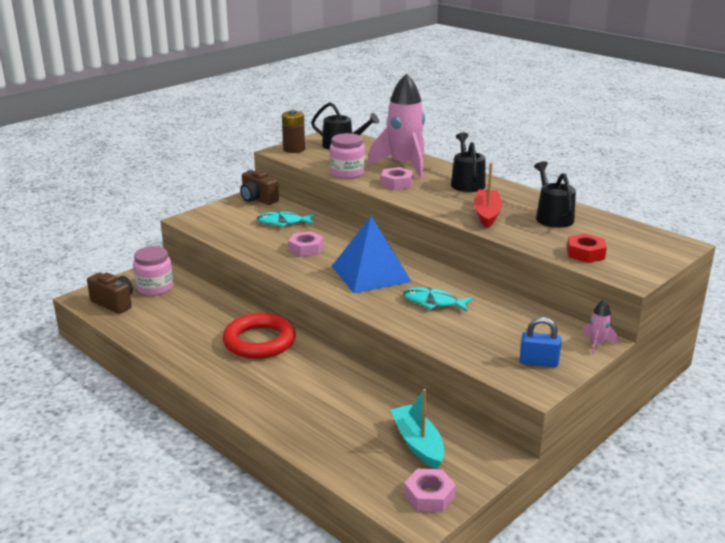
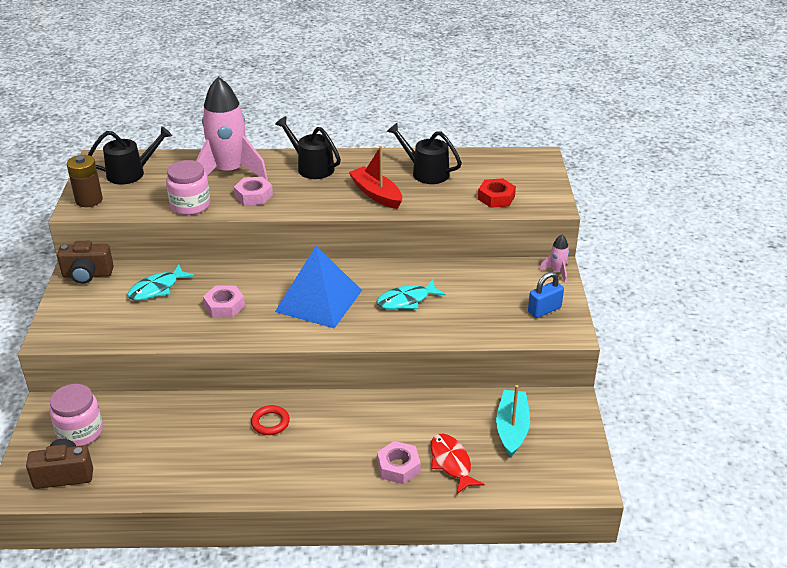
camera: 45 degrees left, 10 degrees up
red ring [222,313,296,359] -> red ring [251,405,290,435], size x0.48
turquoise boat [391,389,445,469] -> turquoise boat turned 75 degrees clockwise [496,385,530,457]
pink nut [404,468,456,512] -> pink nut moved to [377,441,421,484]
none -> red fish [430,434,485,494]

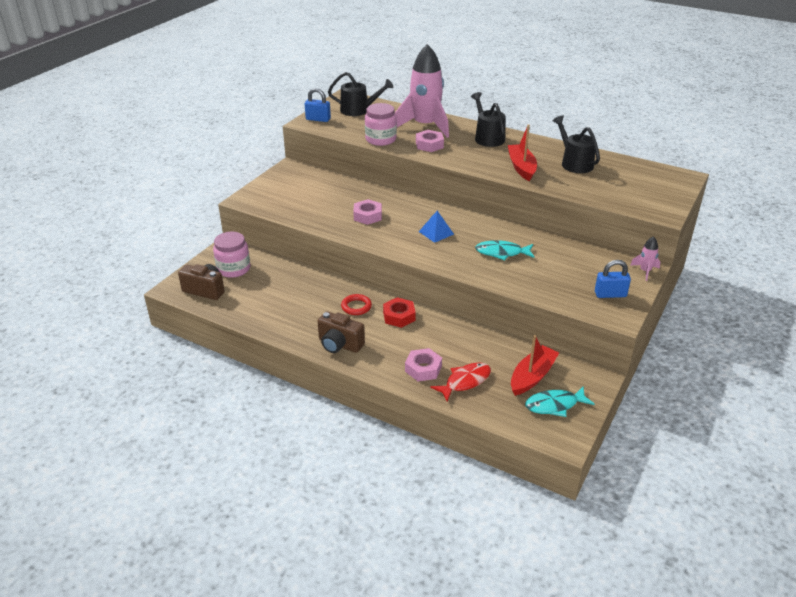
camera: 30 degrees right, 0 degrees up
brown camera [57,241,114,284] -> brown camera moved to [318,311,365,353]
brown battery [67,155,103,207] -> blue padlock [305,88,331,122]
turquoise fish [127,264,194,300] -> turquoise fish moved to [525,387,595,417]
blue pyramid [275,246,362,328] -> blue pyramid [419,211,454,243], size x0.48
red fish [430,434,485,494] -> red fish turned 45 degrees clockwise [430,362,491,402]
red nut [478,178,516,208] -> red nut moved to [383,297,416,328]
turquoise boat [496,385,530,457] -> red boat [511,335,559,396]

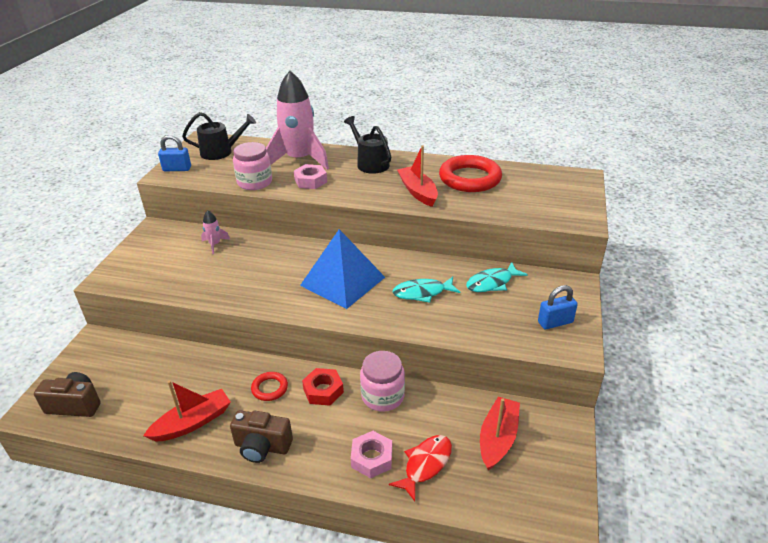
camera: 15 degrees left, 0 degrees up
pink jar [213,232,250,278] -> pink jar moved to [360,351,405,412]
pink nut [353,199,382,225] -> none
blue pyramid [419,211,454,243] -> blue pyramid [300,229,385,309], size x2.10
turquoise fish [525,387,595,417] -> turquoise fish moved to [466,262,528,292]
black watering can [553,115,600,173] -> red ring [439,155,502,192]
pink rocket [630,236,660,281] -> pink rocket moved to [201,210,230,254]
none -> red boat [143,380,231,442]

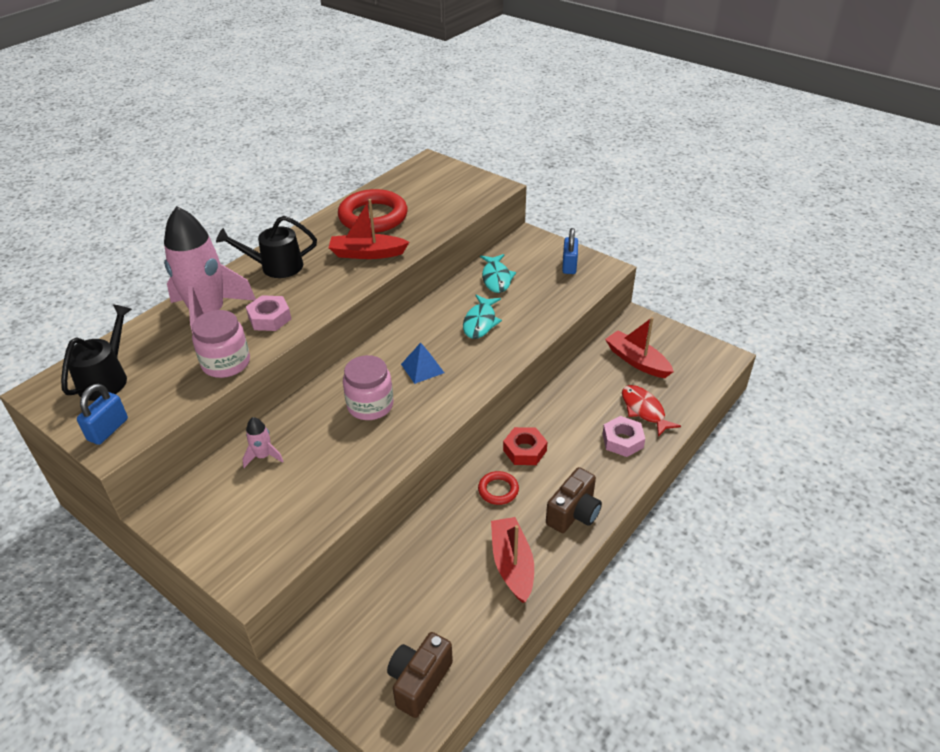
camera: 65 degrees left, 5 degrees up
blue pyramid [300,229,385,309] -> blue pyramid [401,343,444,384], size x0.48
pink jar [360,351,405,412] -> pink jar moved to [343,355,393,420]

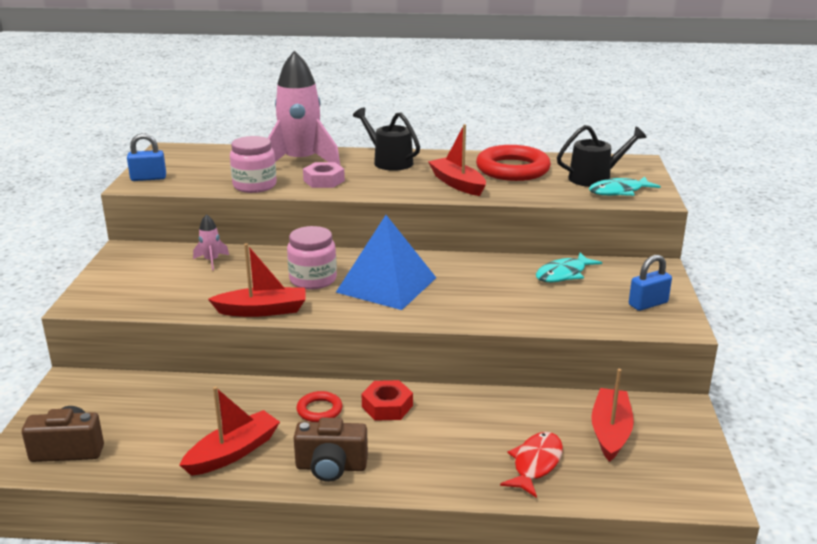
camera: 55 degrees right, 15 degrees down
black watering can [61,305,132,401] -> black watering can moved to [557,125,647,187]
blue pyramid [401,343,444,384] -> blue pyramid [336,215,436,310], size x2.10
turquoise fish [463,295,502,339] -> turquoise fish moved to [589,176,661,196]
pink nut [603,416,645,457] -> none
none -> red boat [208,243,306,317]

